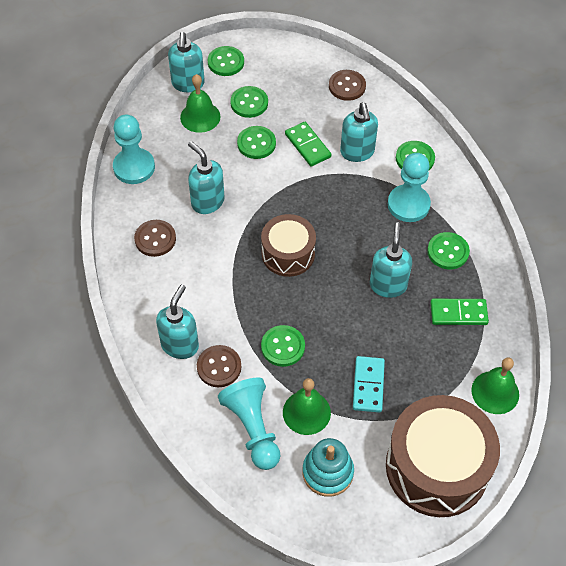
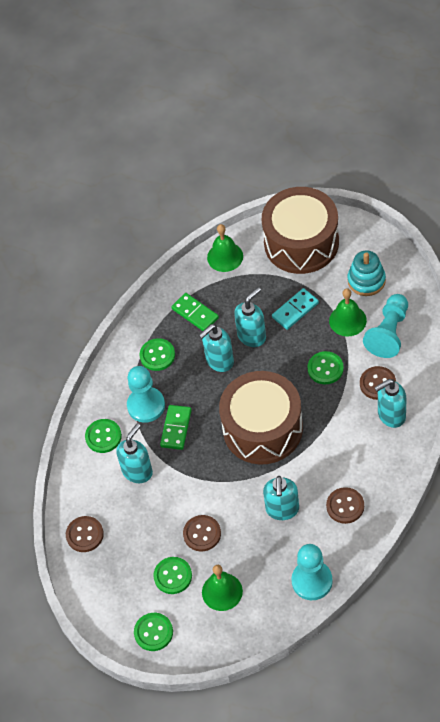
camera: 130 degrees left, 0 degrees up
turquoise soap dispenser [168,32,205,92] -> turquoise soap dispenser moved to [234,287,266,347]
green button [237,126,276,159] -> brown button [183,515,221,552]
brown drum [261,214,316,277] -> brown drum [219,371,303,464], size x1.70
green domino [285,122,331,167] -> green domino moved to [160,405,192,450]

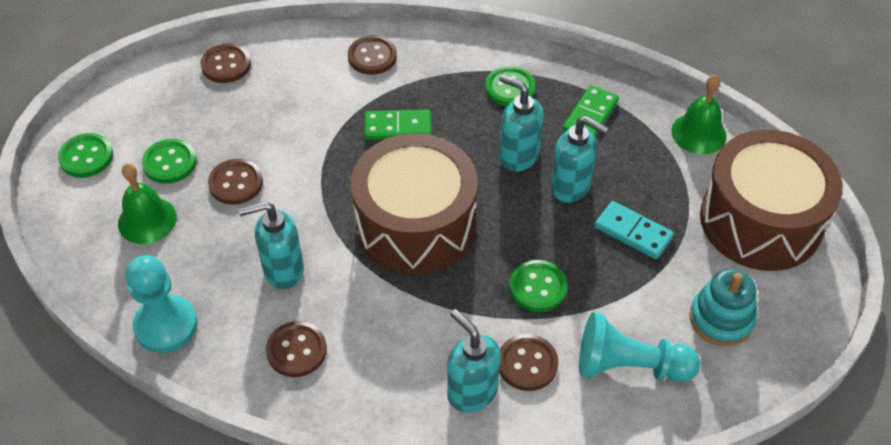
camera: 70 degrees right, 5 degrees down
green button [85,419,122,453] -> brown button [348,36,397,75]
turquoise soap dispenser [116,423,153,483] -> none
turquoise pawn [127,366,165,423] -> none
green bell [329,288,367,336] -> none

